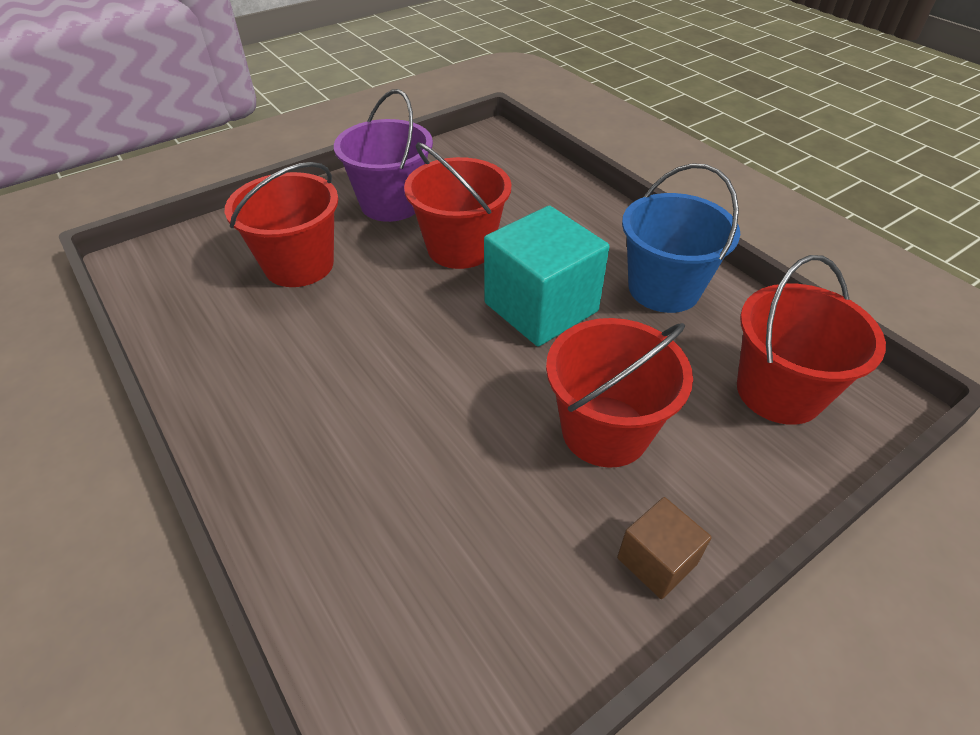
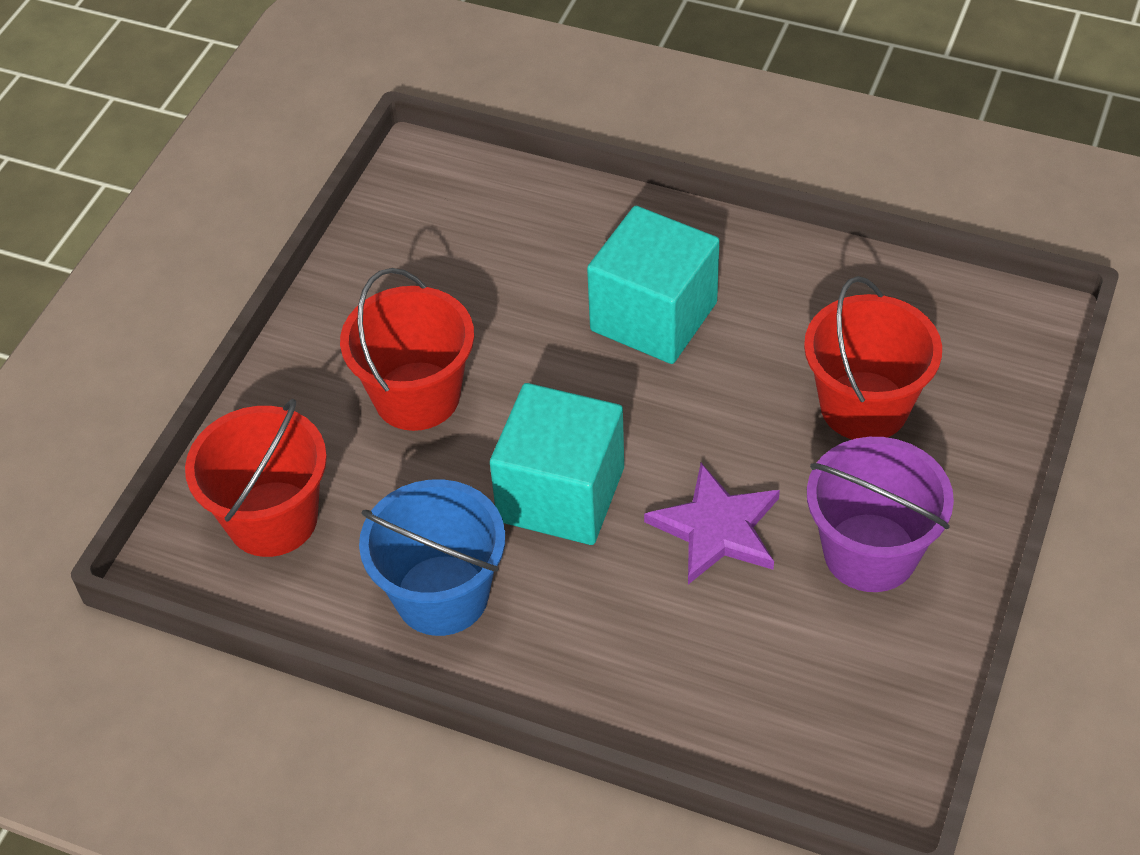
camera: 150 degrees right, 5 degrees up
red bucket [404,142,511,269] -> purple star [644,463,780,585]
brown cube [617,497,712,599] -> none
none -> turquoise cube [587,206,720,364]

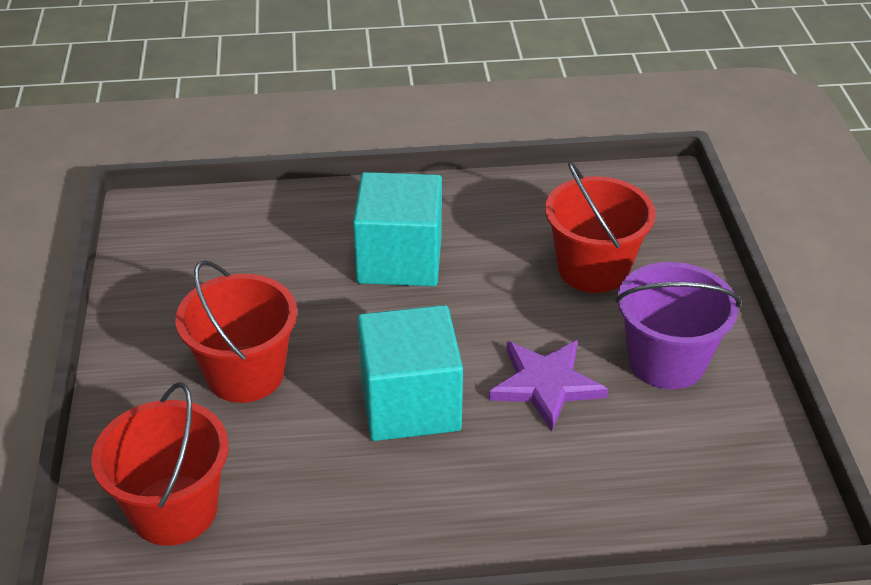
camera: 30 degrees left, 10 degrees down
blue bucket [359,479,505,636] -> none

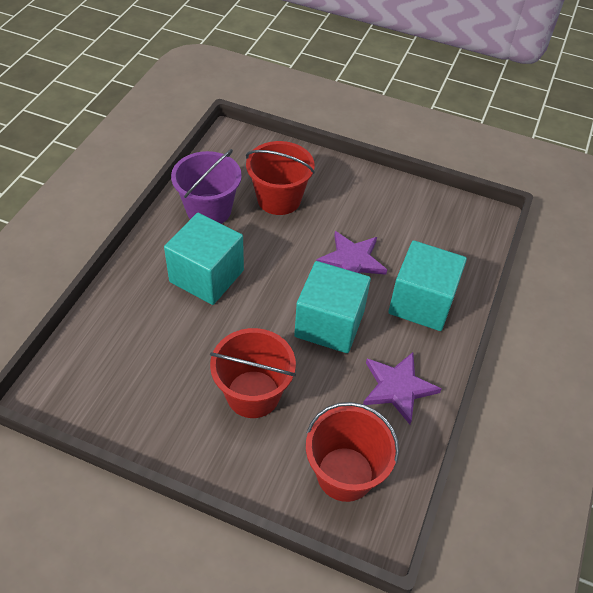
camera: 65 degrees left, 10 degrees up
purple bucket [615,262,741,389] -> purple bucket moved to [171,149,242,224]
none -> purple star [363,352,441,424]
none -> turquoise cube [388,240,467,331]

